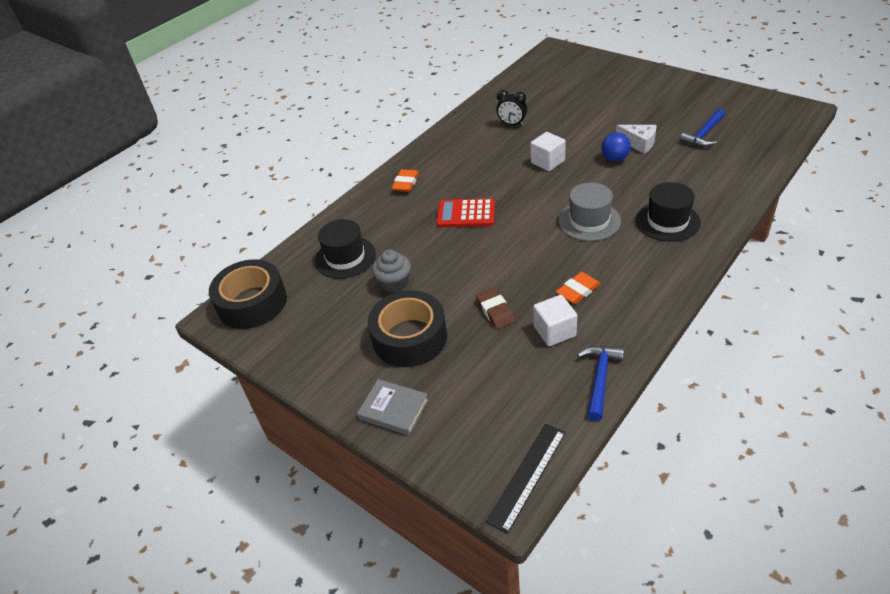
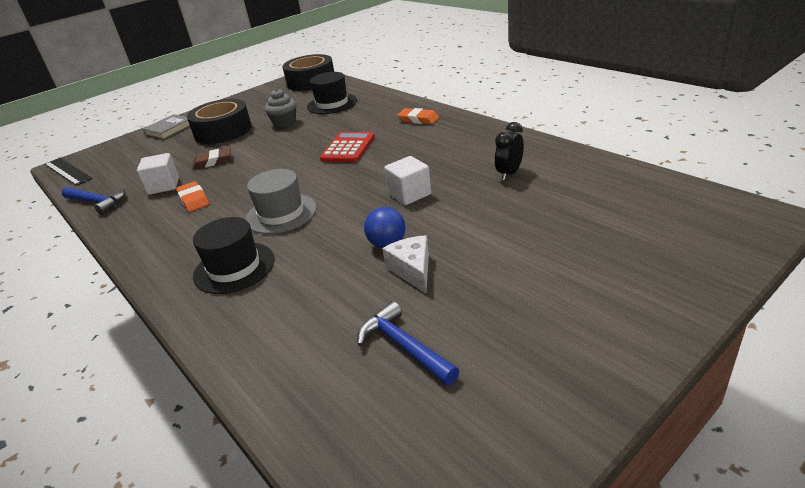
camera: 100 degrees right, 10 degrees down
white cheese [616,125,656,154] -> white cheese turned 120 degrees clockwise [382,235,429,294]

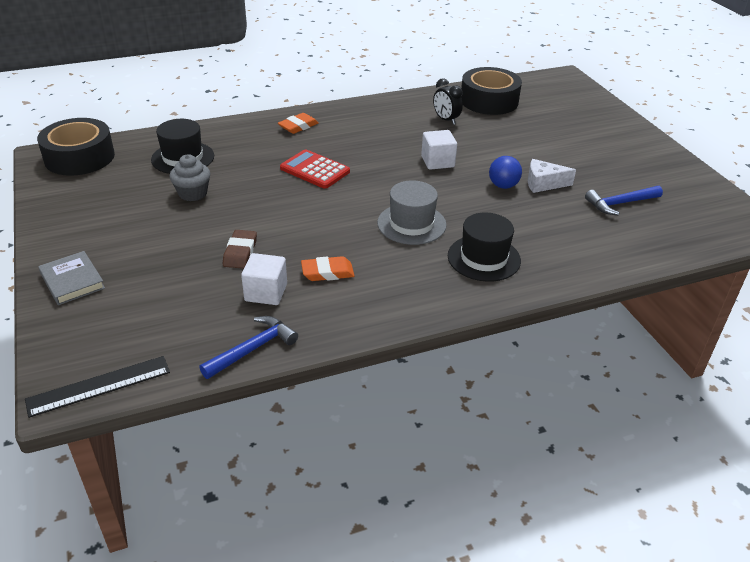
camera: 75 degrees left, 5 degrees up
black tape [187,99,252,144] -> black tape moved to [461,67,522,115]

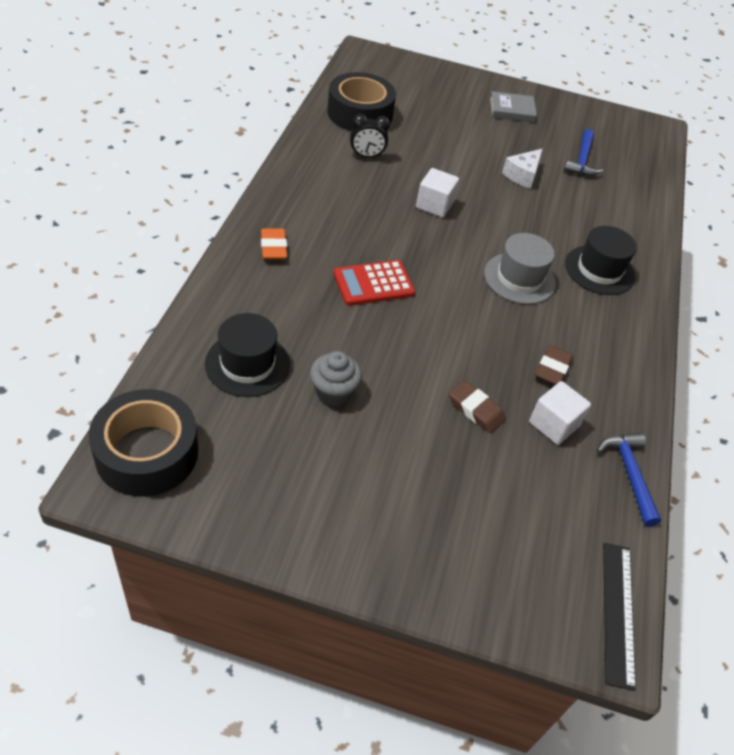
camera: 60 degrees left, 10 degrees up
grey book [38,251,105,305] -> grey book moved to [490,91,537,122]
orange eraser [301,256,355,281] -> brown eraser [535,345,573,385]
blue ball [489,156,522,189] -> none

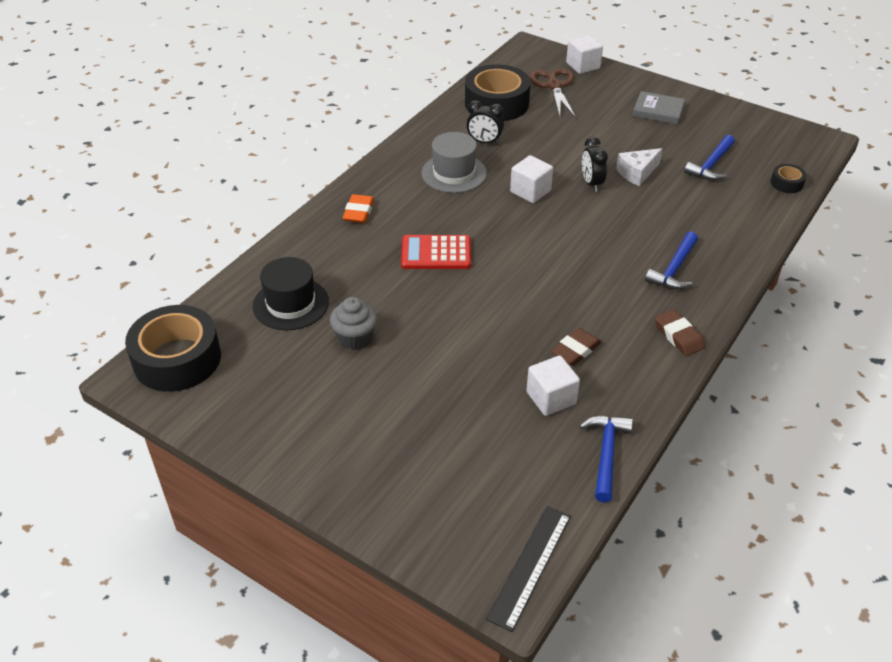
camera: 25 degrees right, 5 degrees down
brown eraser [449,380,506,433] -> brown eraser moved to [655,309,705,356]
grey hat [484,233,556,304] -> grey hat moved to [421,132,487,193]
black hat [565,226,637,295] -> blue hammer [645,232,698,289]
none -> brown scissors [529,68,576,118]
none -> white cube [566,35,603,74]
none -> black clock [582,136,608,192]
none -> black tape [771,164,807,193]

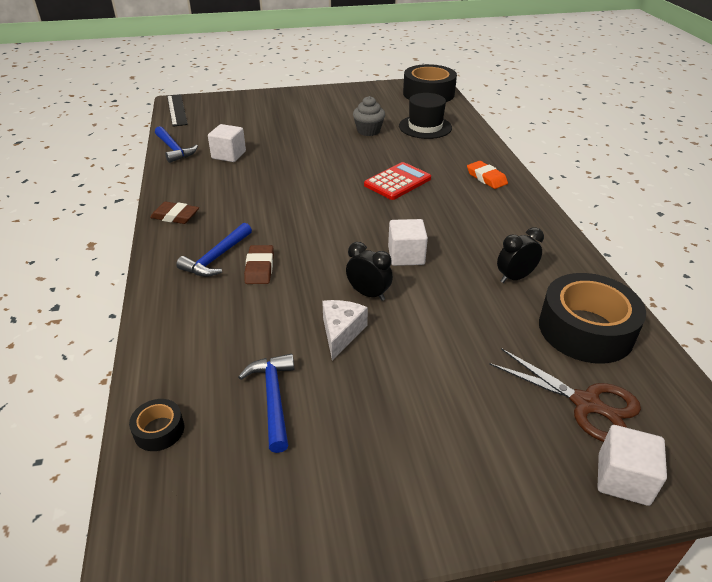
camera: 135 degrees right, 5 degrees down
grey hat [421,132,487,193] -> none
brown eraser [551,328,601,366] -> brown eraser moved to [244,245,274,284]
grey book [633,91,685,124] -> none
blue hammer [645,232,698,289] -> blue hammer turned 135 degrees counterclockwise [176,223,252,277]

